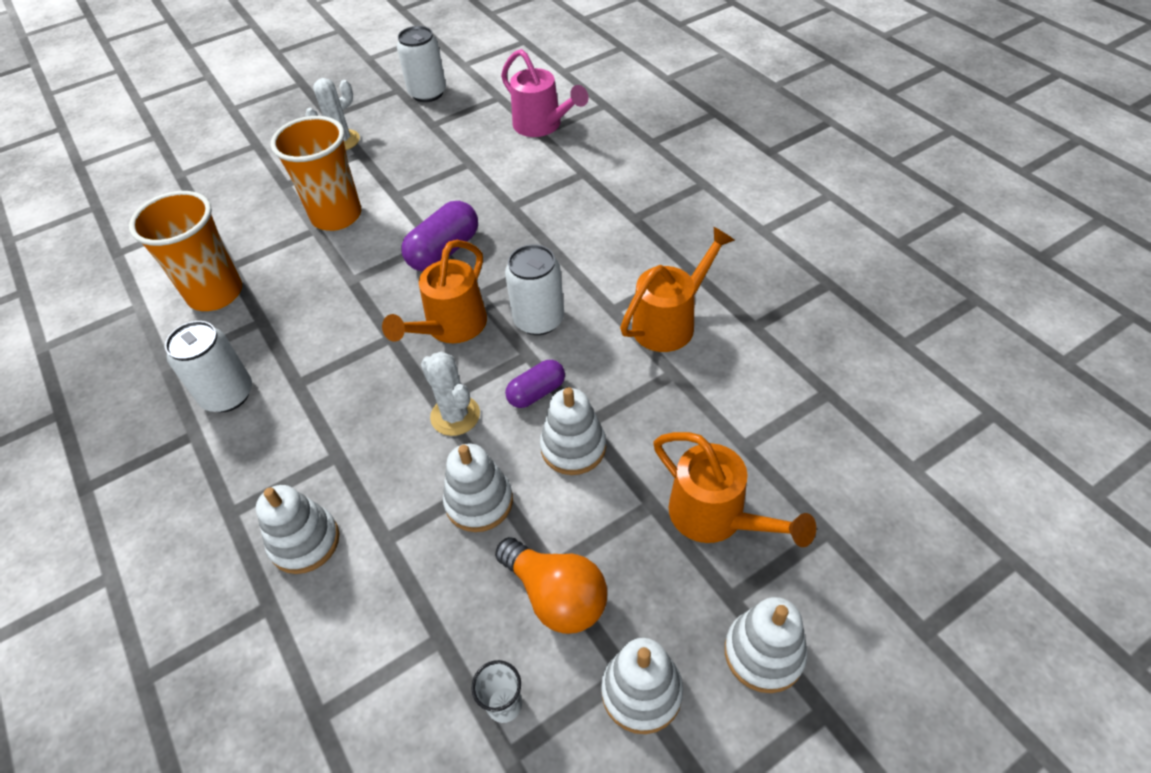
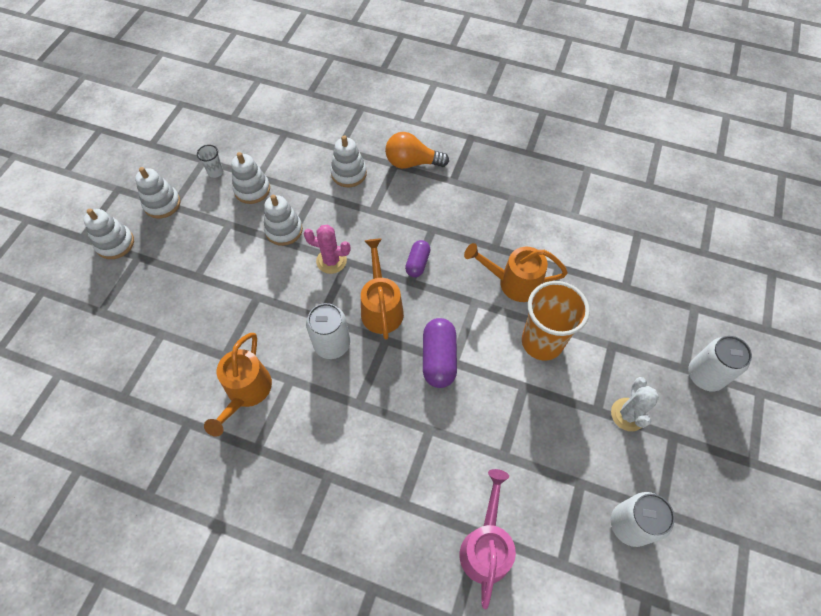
camera: 140 degrees right, 10 degrees up
orange cup [129,191,242,311] -> none
white can [165,321,252,412] -> white can moved to [688,336,752,391]
white cactus [421,352,480,436] -> pink cactus [303,225,351,274]
orange light bulb [495,537,607,634] -> orange light bulb moved to [385,132,449,169]
pink watering can [501,49,589,137] -> pink watering can turned 90 degrees clockwise [460,469,516,609]
purple capsule [505,360,565,408] -> purple capsule moved to [405,240,431,277]
white stacking toy [540,387,606,475] -> white stacking toy moved to [232,152,270,204]
orange watering can [653,432,816,547] -> orange watering can moved to [464,243,568,302]

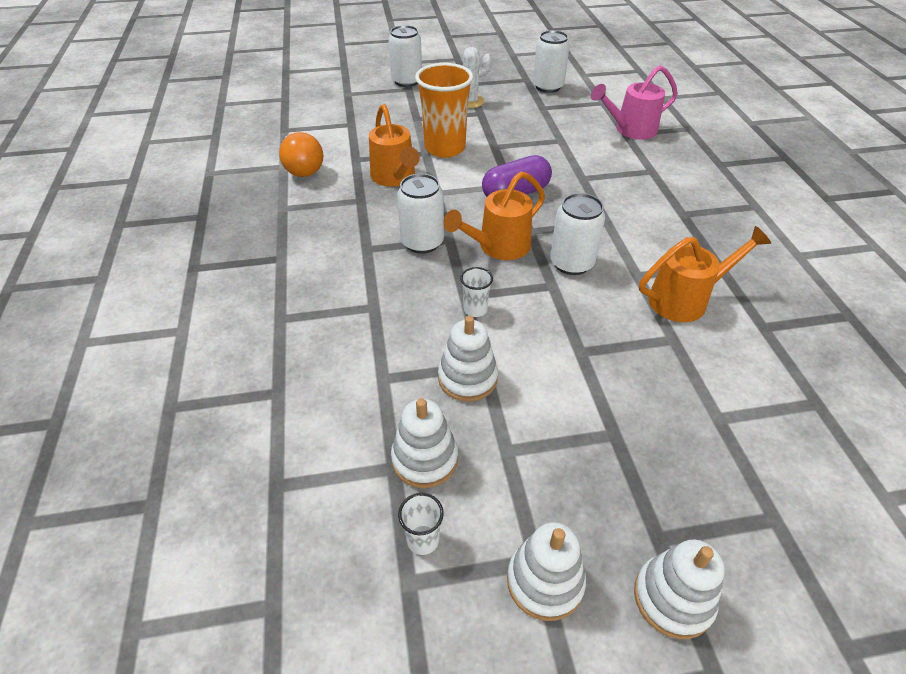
camera: 120 degrees left, 15 degrees down
pink cactus [303,225,351,274] -> white cup [460,267,493,317]
white stacking toy [330,135,367,187] -> none
orange light bulb [385,132,449,169] -> orange light bulb moved to [279,132,323,177]
purple capsule [405,240,431,277] -> white can [397,174,444,254]

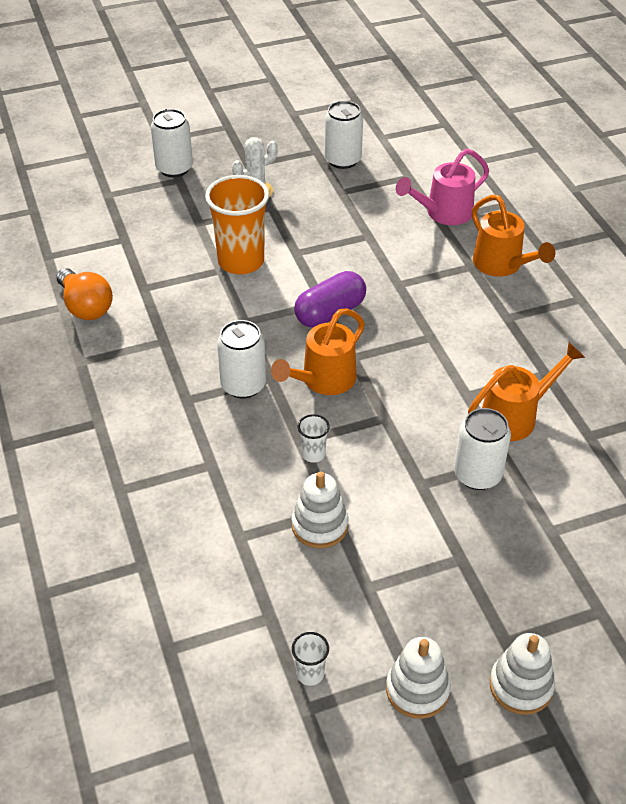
camera: 10 degrees left, 0 degrees up
orange watering can [369,104,420,187] -> orange watering can moved to [472,195,555,277]
white stacking toy [391,398,458,488] -> none
white can [550,193,605,275] -> white can moved to [454,408,511,490]

